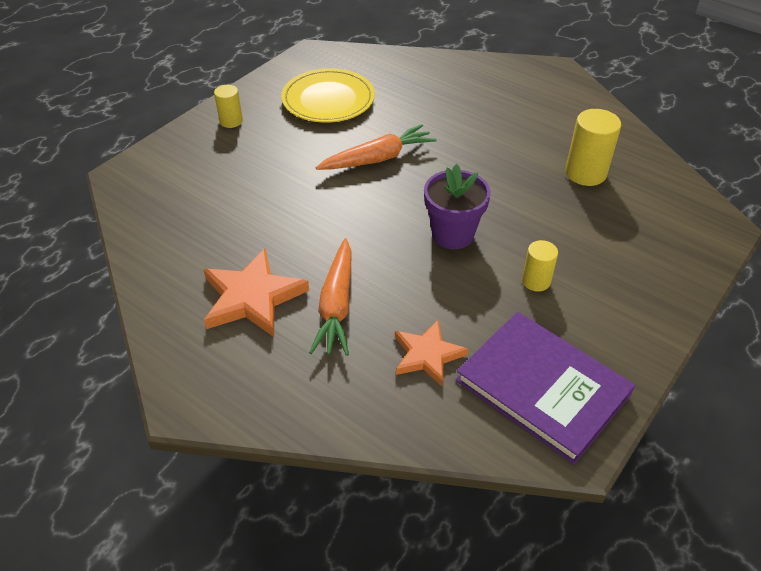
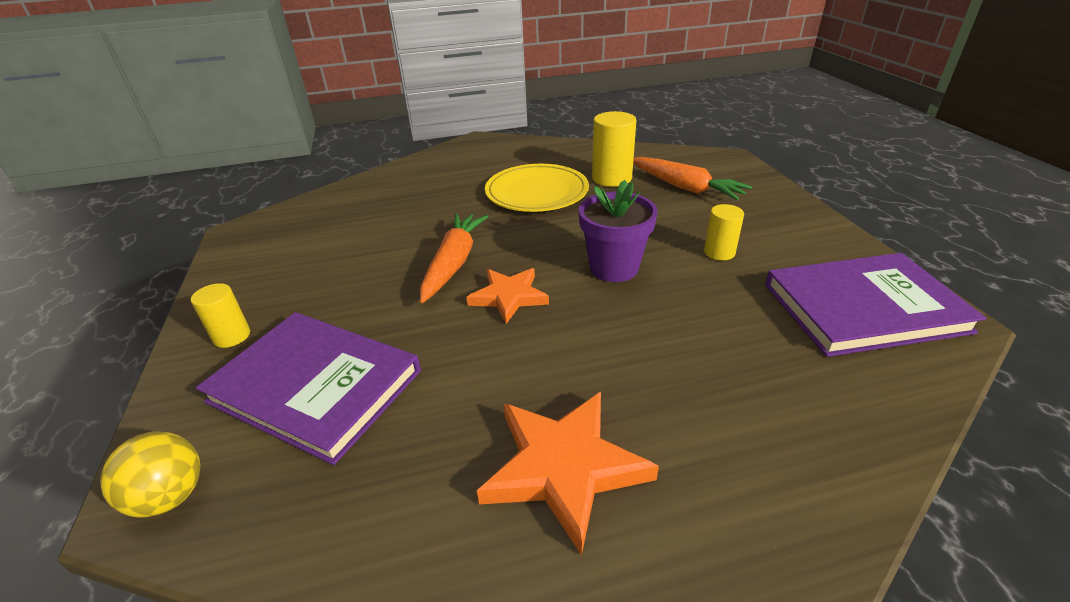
camera: 50 degrees left, 10 degrees down
yellow plate [281,68,375,123] -> yellow plate moved to [485,164,589,212]
orange carrot [309,238,352,356] -> orange carrot moved to [633,157,752,200]
orange star [395,320,468,387] -> orange star moved to [466,268,549,324]
none -> yellow ball [100,431,200,518]
none -> purple book [196,312,421,465]

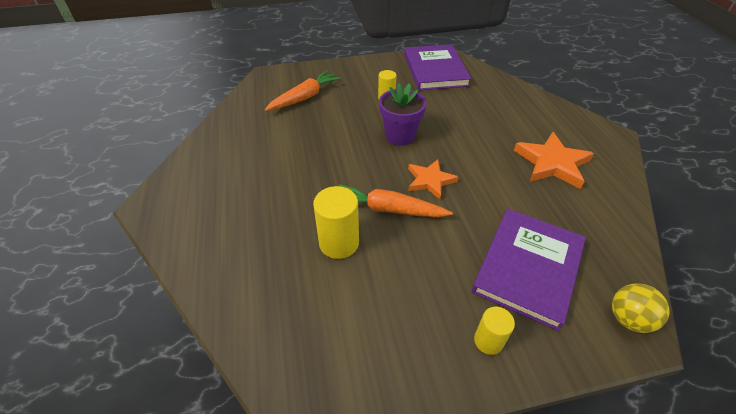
camera: 90 degrees left, 10 degrees up
yellow plate [485,164,589,212] -> none
yellow cylinder [592,111,636,187] -> yellow cylinder moved to [313,186,359,259]

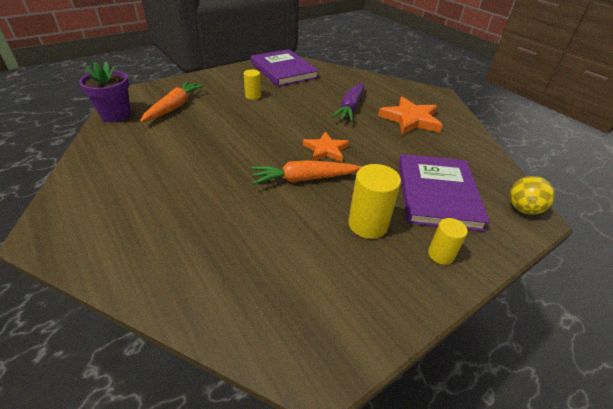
camera: 25 degrees left, 5 degrees down
yellow cylinder [313,186,359,259] -> yellow cylinder moved to [348,164,401,239]
purple flower pot [379,83,426,146] -> purple flower pot moved to [79,62,131,122]
none -> purple carrot [331,82,364,122]

